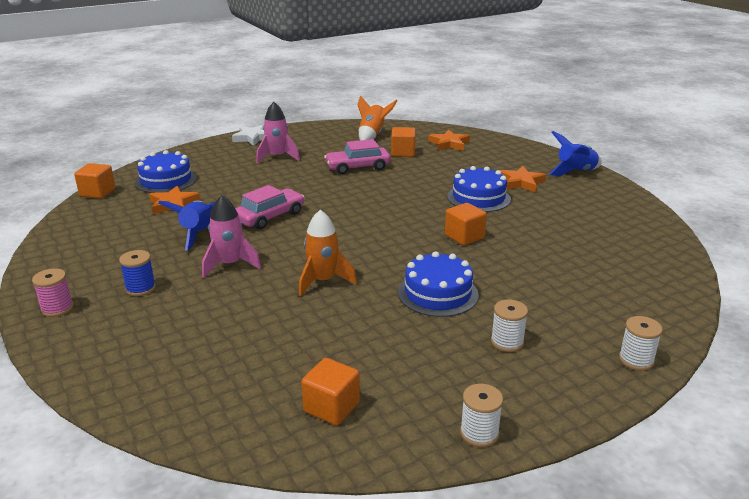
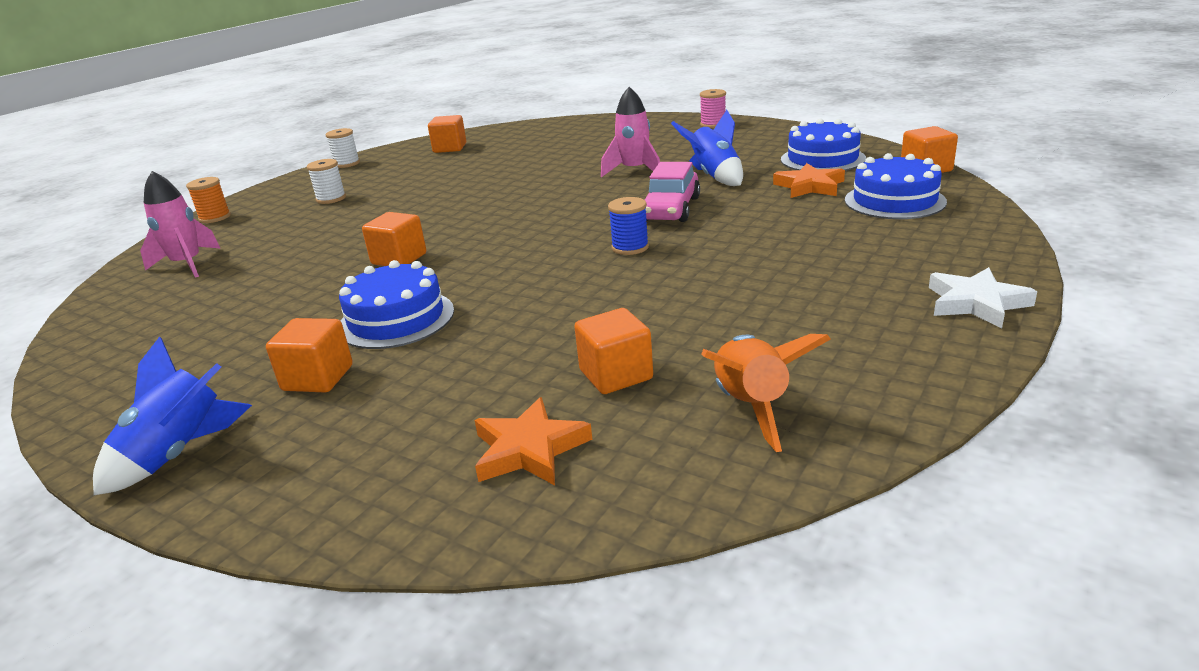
camera: 155 degrees right, 0 degrees up
blue spool [119,250,156,296] -> blue spool moved to [608,197,649,255]
pink rocket [256,102,300,164] -> pink rocket moved to [140,171,221,278]
orange rocket [299,210,357,297] -> none
pink car [324,139,391,174] -> none
blue cake [398,251,479,317] -> blue cake moved to [781,119,866,171]
orange star [500,166,546,192] -> orange cube [266,318,353,393]
white spool [619,316,663,371] -> orange spool [186,177,231,223]

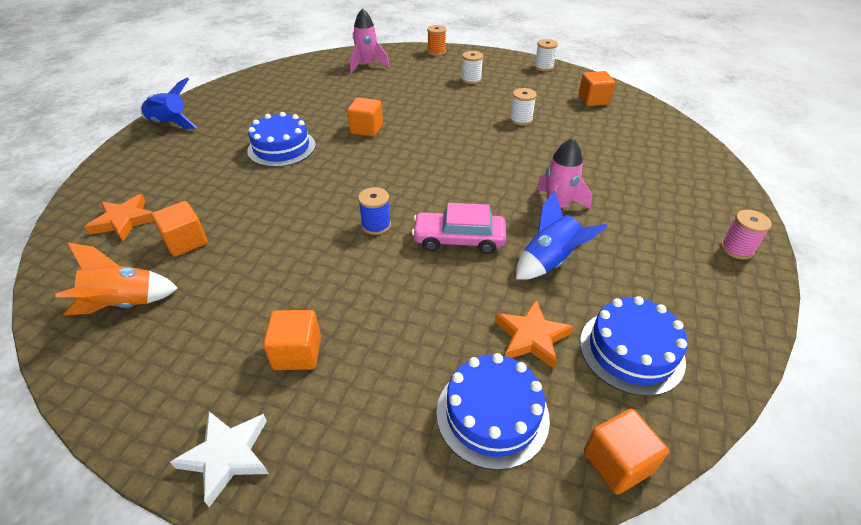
camera: 75 degrees right, 15 degrees up
orange cube [266,318,353,393] -> orange cube moved to [263,310,321,370]
none -> white spool [510,88,537,126]

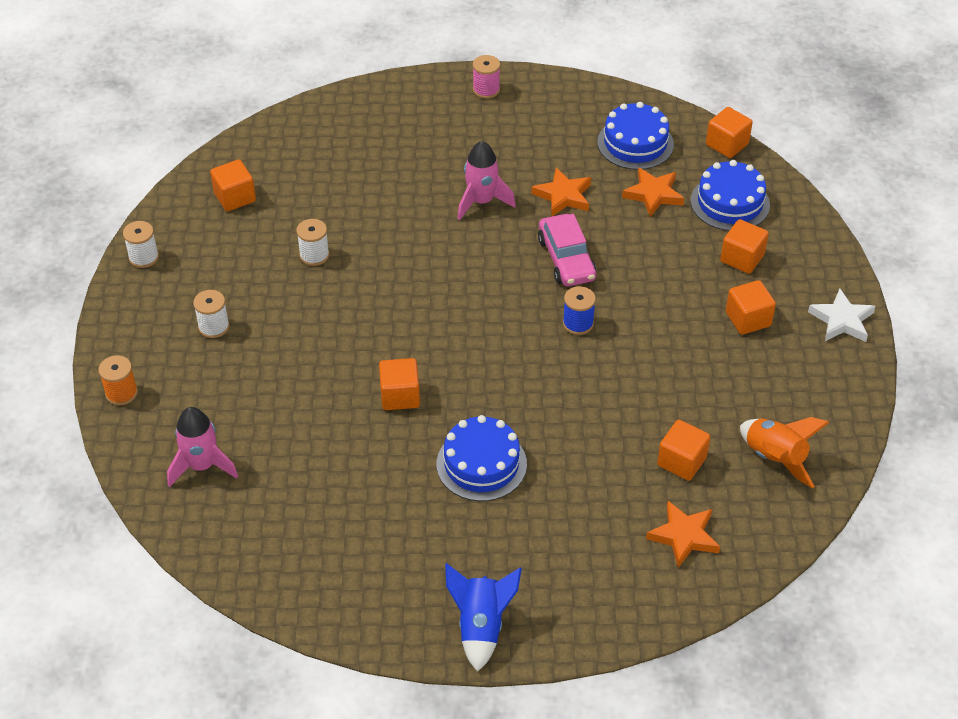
camera: 110 degrees left, 5 degrees up
blue rocket [516,191,608,280] -> orange star [531,167,591,217]
none -> orange cube [720,219,769,274]

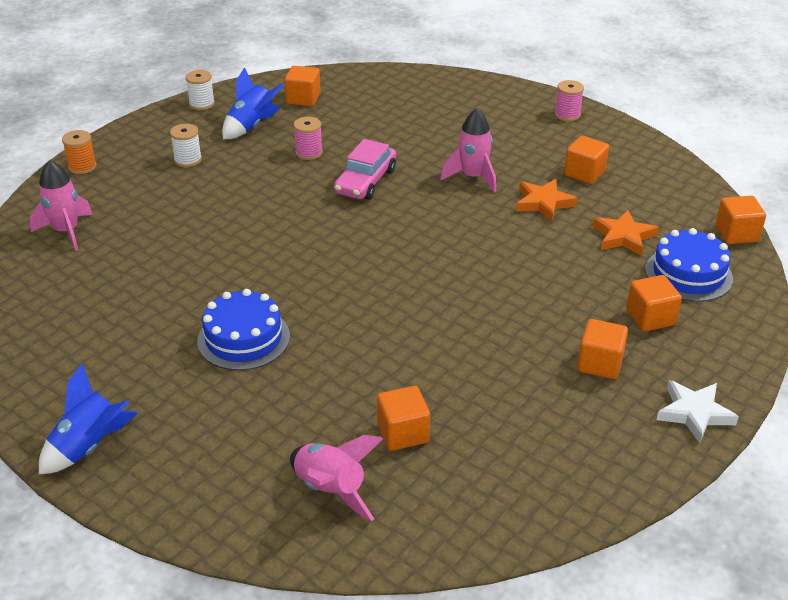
camera: 40 degrees right, 10 degrees down
white spool [296,219,329,266] -> pink spool [294,117,323,160]
orange cube [379,358,420,410] -> orange cube moved to [564,136,609,184]
pink car [538,214,597,286] -> pink car moved to [334,139,396,200]
blue spool [563,286,596,335] -> none
blue cake [597,102,674,170] -> none
orange star [646,501,720,568] -> pink rocket [290,435,383,521]
orange rocket [740,417,829,488] -> none
none -> blue rocket [222,67,284,139]

